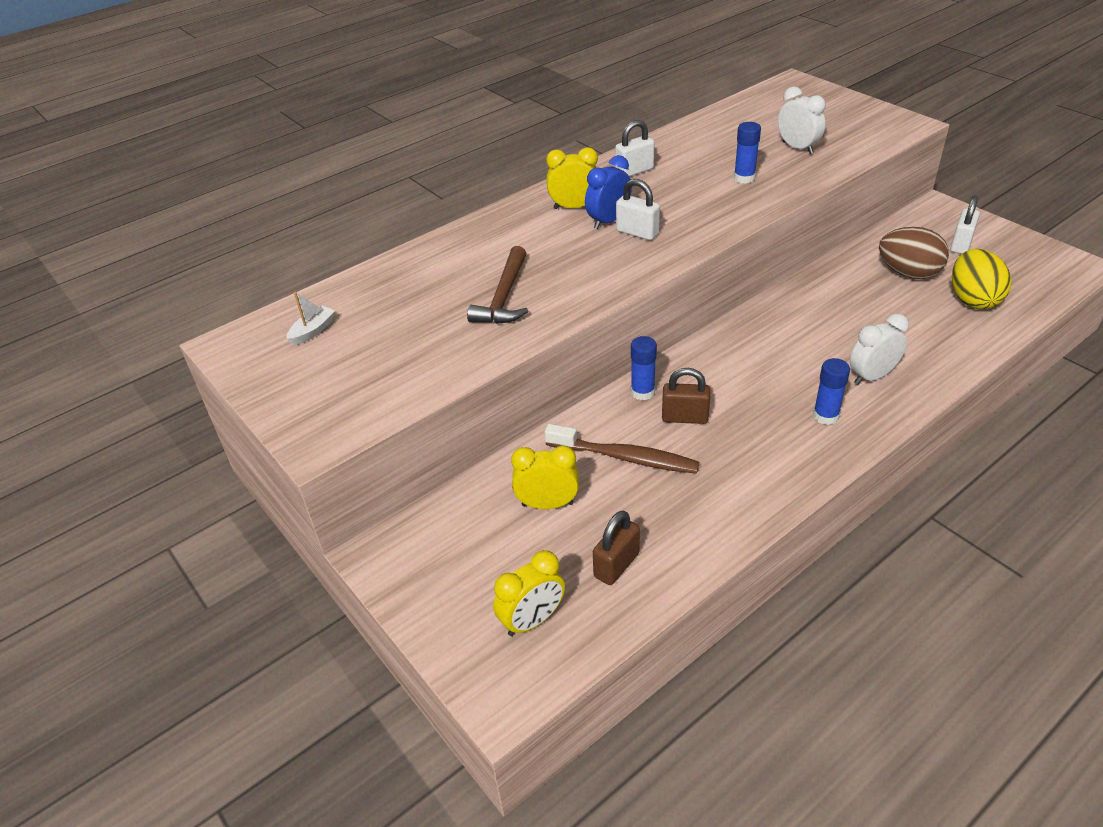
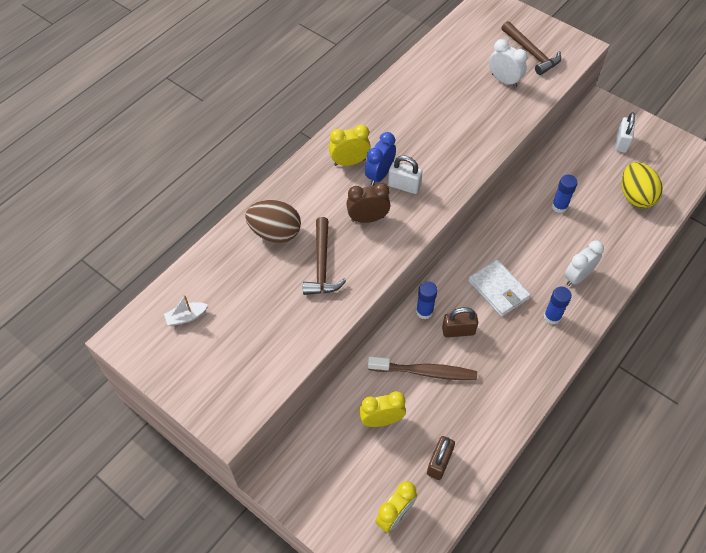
camera: 15 degrees left, 15 degrees up
white boat [287,292,335,345] -> white boat turned 135 degrees counterclockwise [164,295,208,326]
white padlock [615,120,655,177] -> none
blue glue stick [734,122,761,184] -> blue glue stick moved to [552,175,578,213]
brown egg [879,227,949,279] -> brown egg moved to [245,200,301,243]
none -> brown clock [346,183,390,223]
none -> white wallet [468,260,531,317]
none -> brown hammer [502,21,561,75]

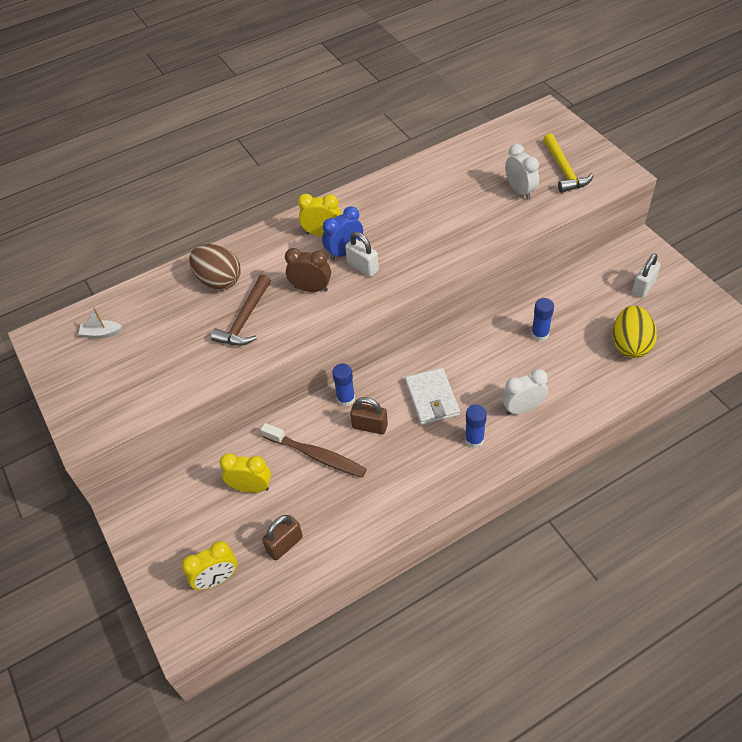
camera: 25 degrees right, 5 degrees down
brown hammer [502,21,561,75] -> yellow hammer [543,133,594,193]

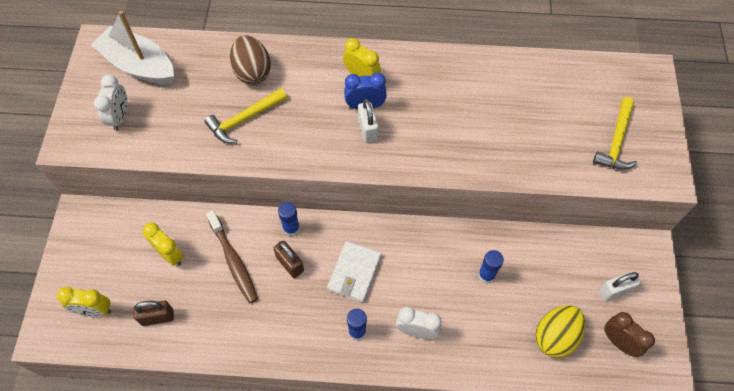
camera: 30 degrees right, 10 degrees up
white boat [78,307,122,338] -> white boat [91,11,174,85], size x2.47
brown hammer [211,274,271,346] -> yellow hammer [204,88,287,143]
brown clock [285,248,331,292] -> brown clock moved to [604,312,655,357]
white clock [505,144,539,199] -> white clock moved to [94,75,127,130]

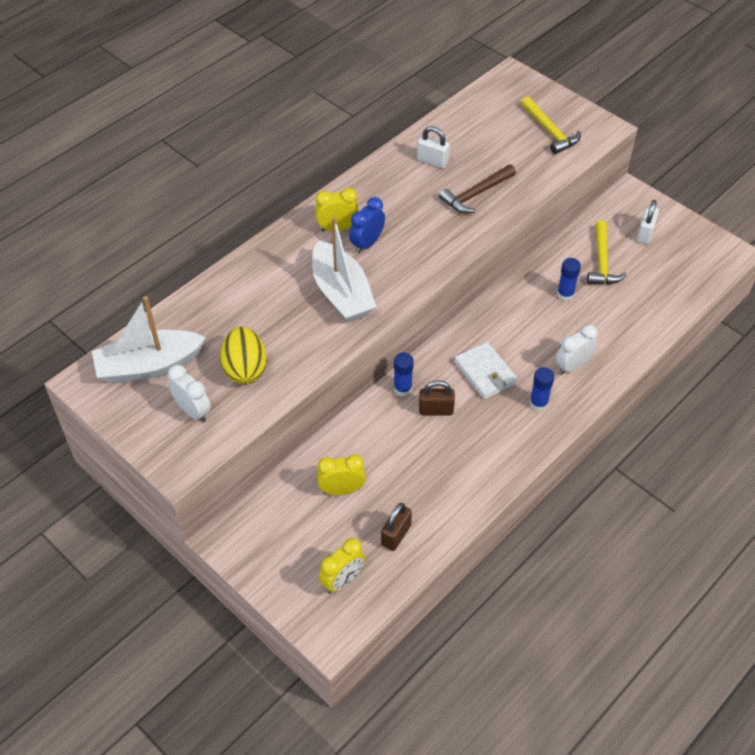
camera: 50 degrees left, 10 degrees down
yellow hammer [204,88,287,143] -> yellow hammer moved to [587,221,627,285]
brown toothbrush [206,211,258,303] -> none
brown egg [230,35,271,85] -> none
white padlock [358,99,378,143] -> white padlock moved to [417,126,450,168]
yellow egg [535,305,585,358] -> yellow egg moved to [220,327,267,384]
brown clock [604,312,655,357] -> none
none -> white boat [312,216,376,323]
none -> brown hammer [439,164,516,214]

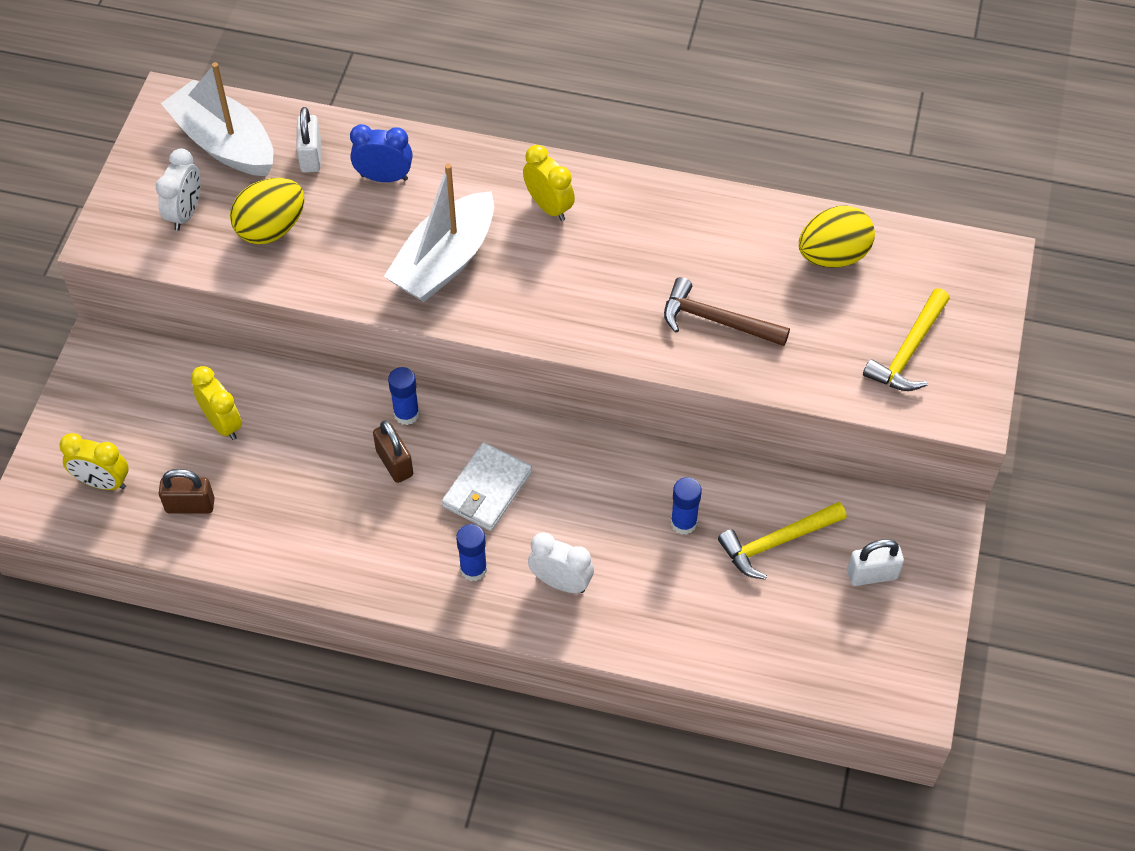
camera: 60 degrees right, 5 degrees up
blue clock [349,197,385,253] -> blue clock moved to [350,124,413,182]
white padlock [417,126,450,168] -> white padlock moved to [296,107,321,173]
none -> yellow egg [799,205,875,268]

